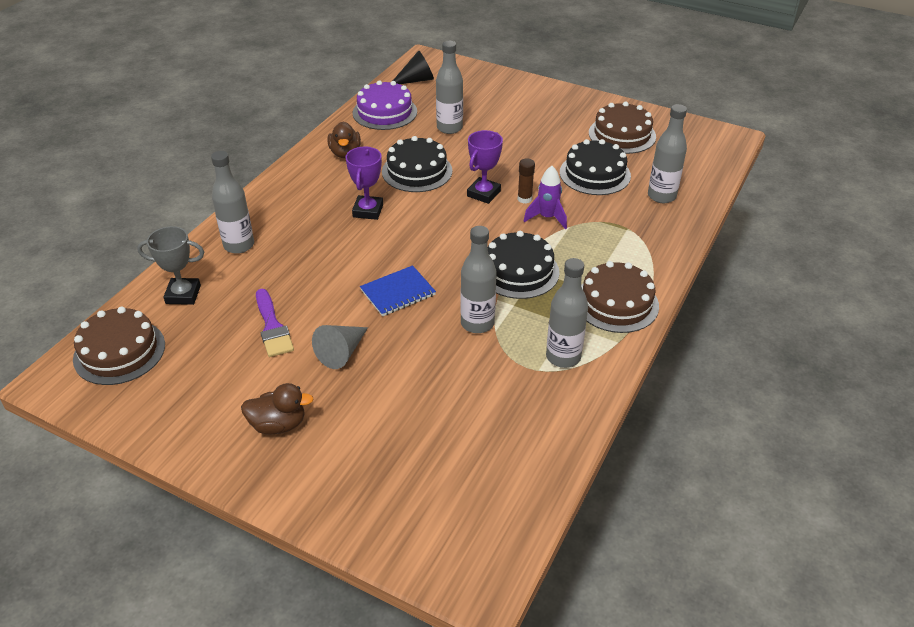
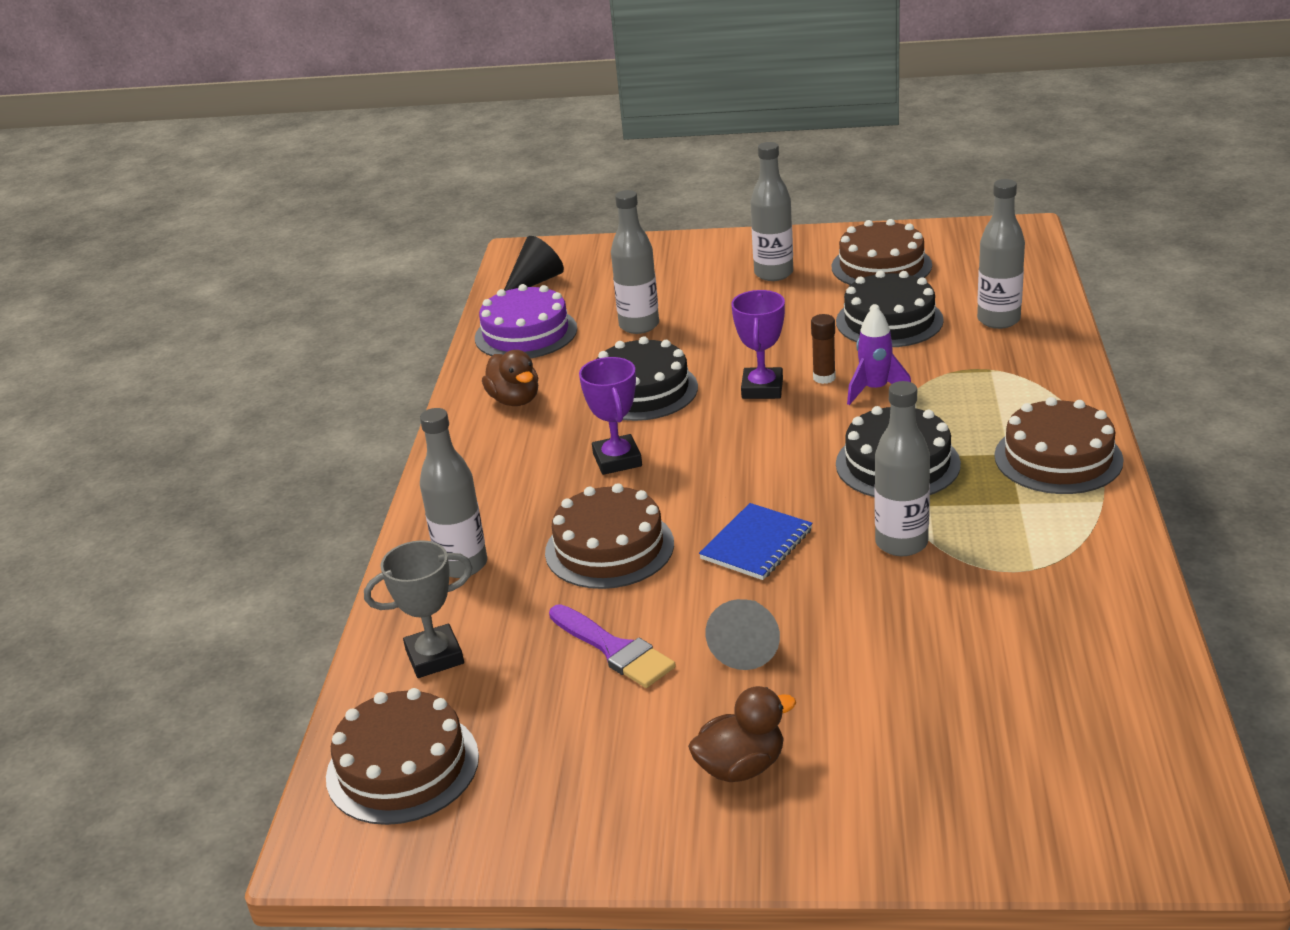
camera: 20 degrees left, 10 degrees down
grey bottle [546,258,588,368] -> grey bottle moved to [751,142,793,281]
none -> brown cake [545,483,674,589]

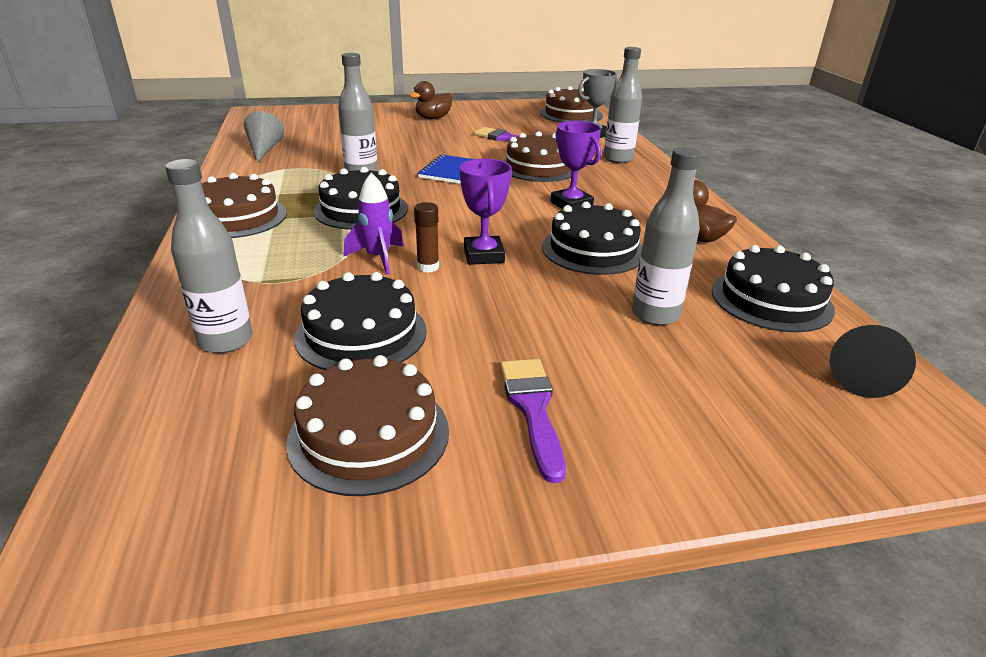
camera: 160 degrees right, 0 degrees up
purple cake [475,284,577,358] -> black cake [712,245,835,332]
grey cone [705,599,780,670] -> grey cone moved to [244,111,284,163]
grey bottle [751,142,793,281] -> purple brush [500,359,566,483]

